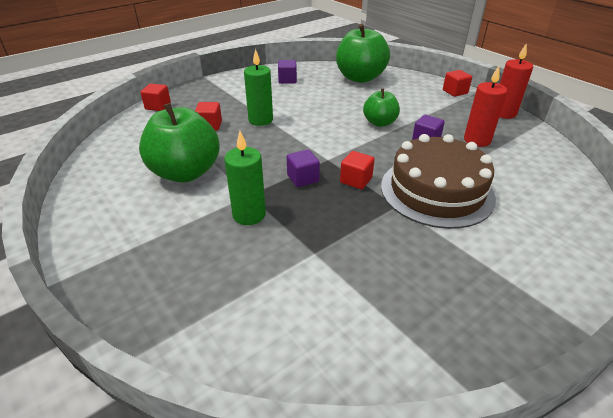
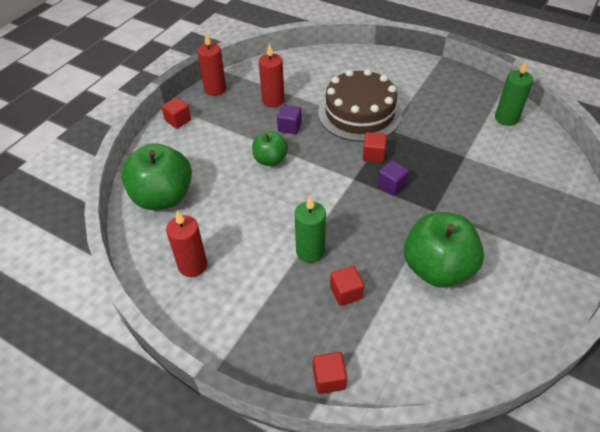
camera: 110 degrees left, 10 degrees up
green candle [224,131,266,225] -> green candle moved to [495,60,533,126]
purple cube [278,60,297,84] -> red candle [166,211,207,277]

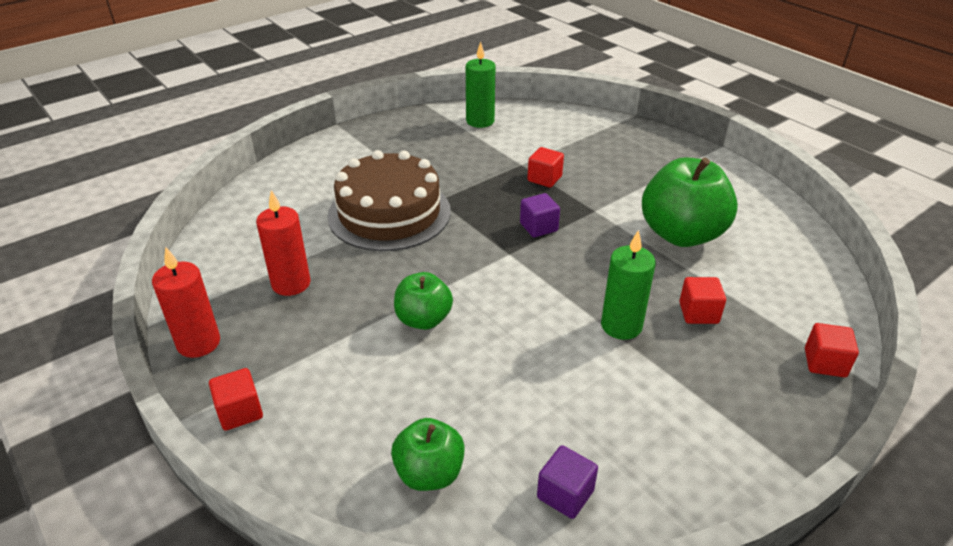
camera: 70 degrees left, 10 degrees down
green apple [121,143,192,210] -> green apple [391,418,465,491], size x0.57
red candle [166,211,207,277] -> none
purple cube [277,105,302,134] -> purple cube moved to [537,445,598,519]
red cube [363,132,387,163] -> red cube moved to [527,147,564,188]

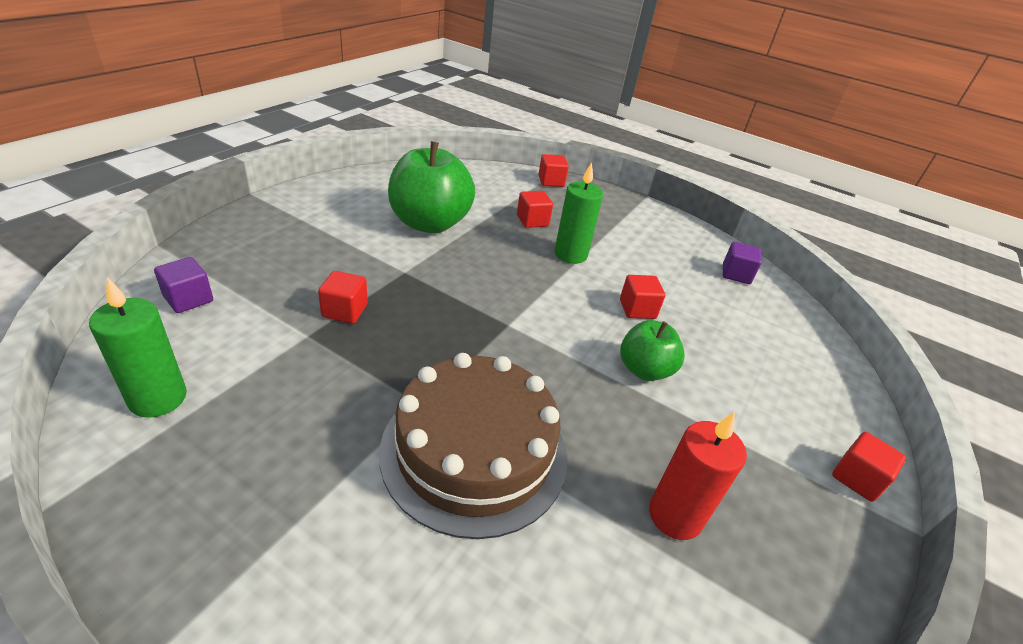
camera: 115 degrees left, 0 degrees up
red candle [152,246,220,358] -> none
green apple [391,418,465,491] -> none
purple cube [520,193,560,237] -> purple cube moved to [154,257,213,313]
none -> red cube [620,275,665,319]

